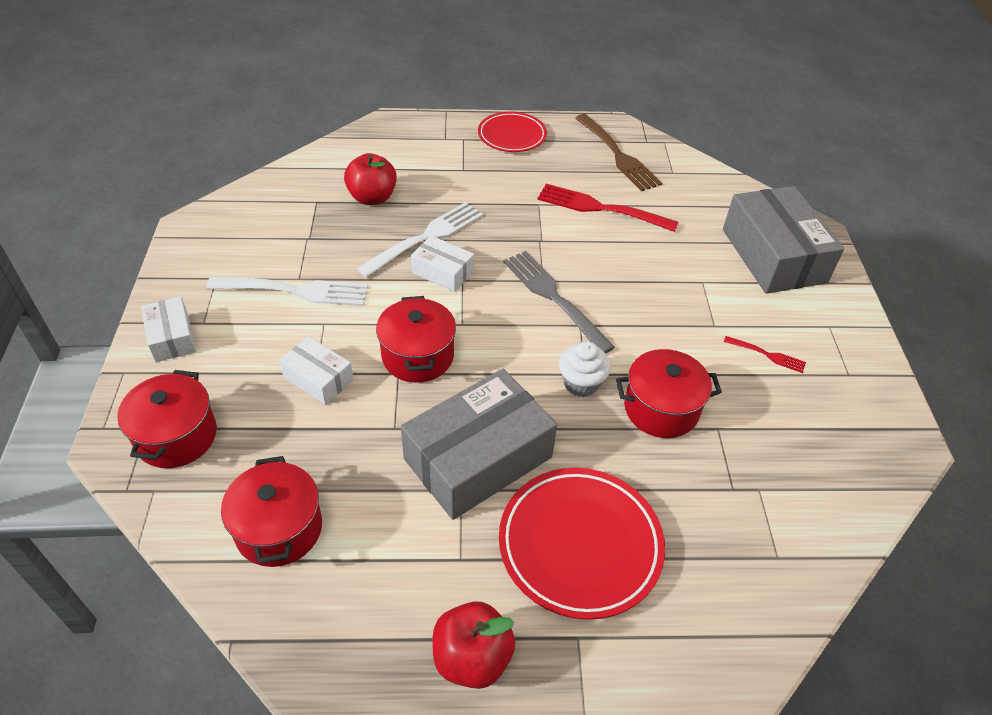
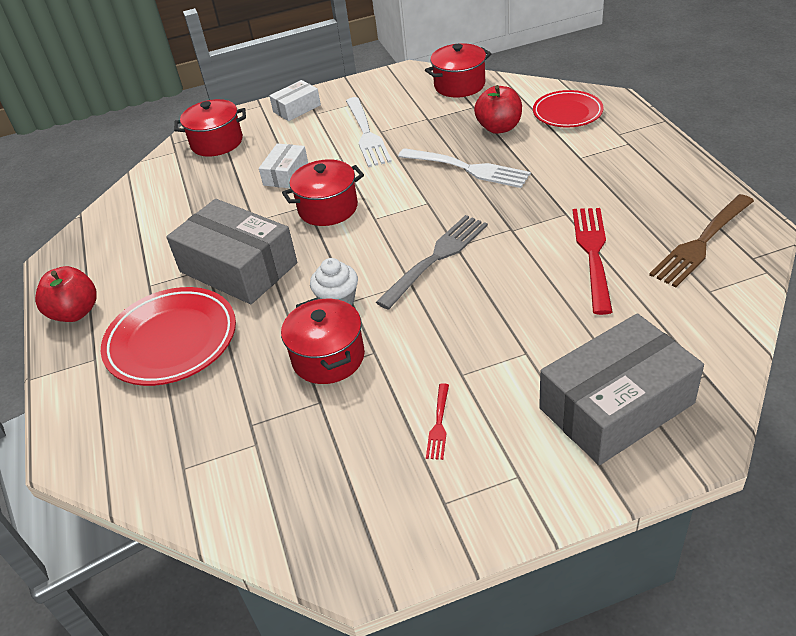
camera: 80 degrees right, 5 degrees down
red pot [221,456,322,567] -> red pot moved to [425,43,492,97]
white box [411,235,474,292] -> none
red plate [478,112,547,152] -> red plate moved to [533,90,604,128]

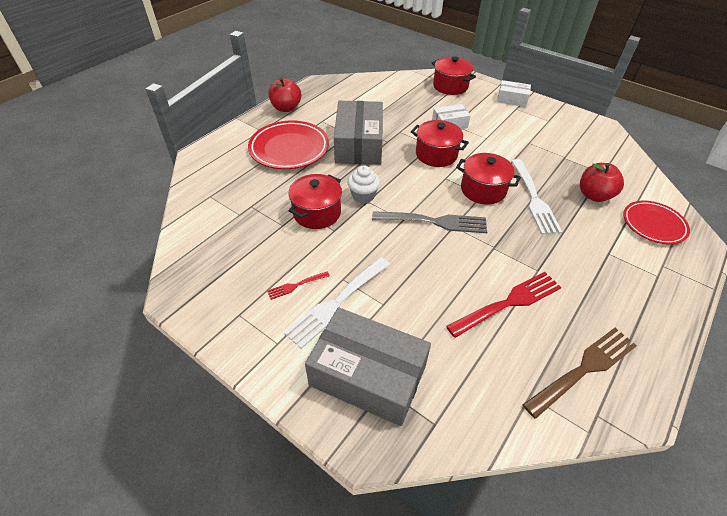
camera: 50 degrees right, 5 degrees up
white fork [346,97,392,167] -> white fork moved to [284,257,390,349]
red pot [425,43,492,97] -> red pot moved to [456,153,521,204]
brown fork [649,194,754,287] -> brown fork turned 135 degrees clockwise [522,328,637,419]

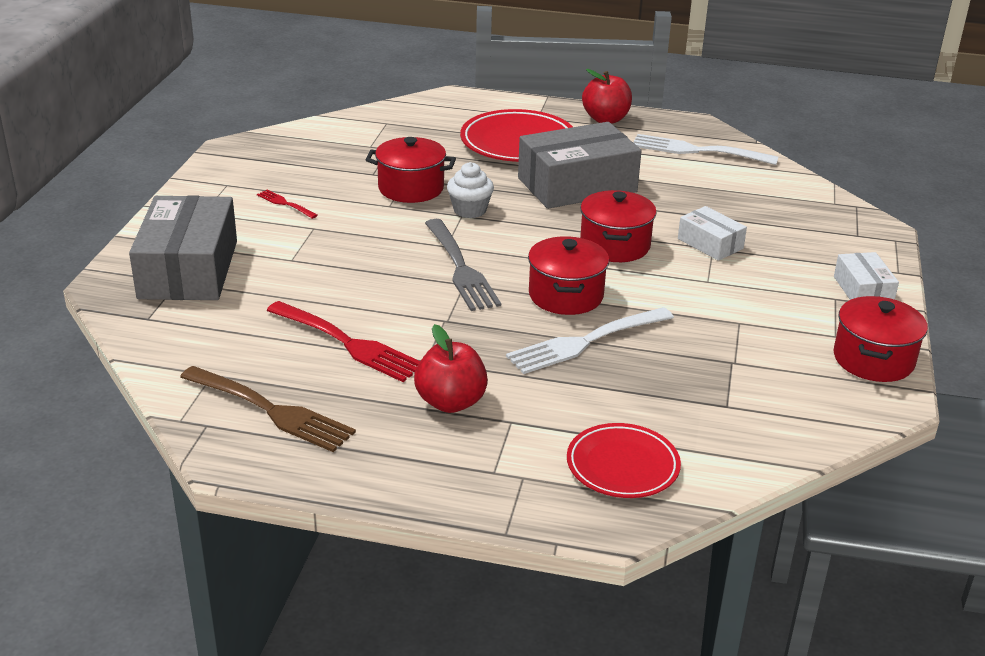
camera: 65 degrees right, 15 degrees down
white fork [284,257,390,349] -> white fork moved to [634,134,778,165]
red pot [432,56,476,95] -> red pot moved to [834,296,928,382]
red apple [580,163,624,202] -> red apple moved to [414,324,488,413]

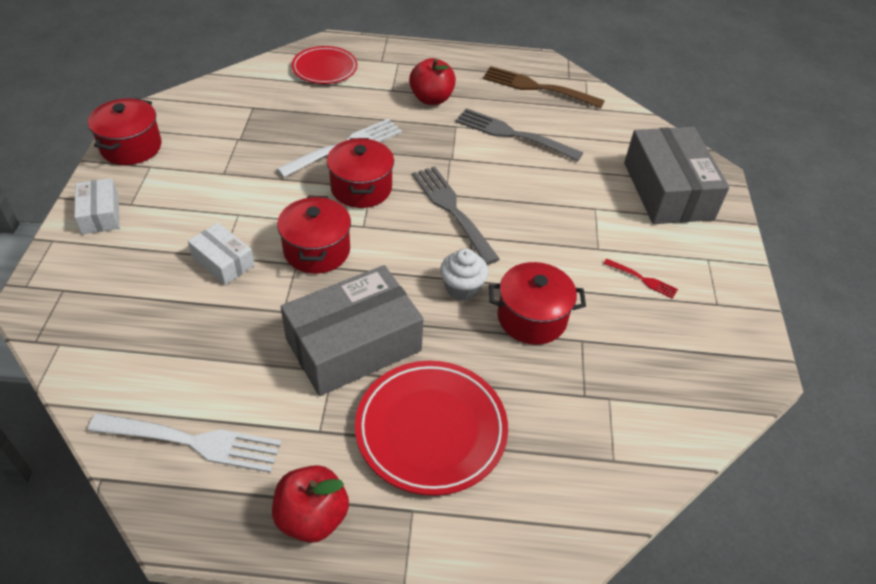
camera: 170 degrees right, 15 degrees up
red fork [266,301,420,382] -> grey fork [456,108,583,161]

